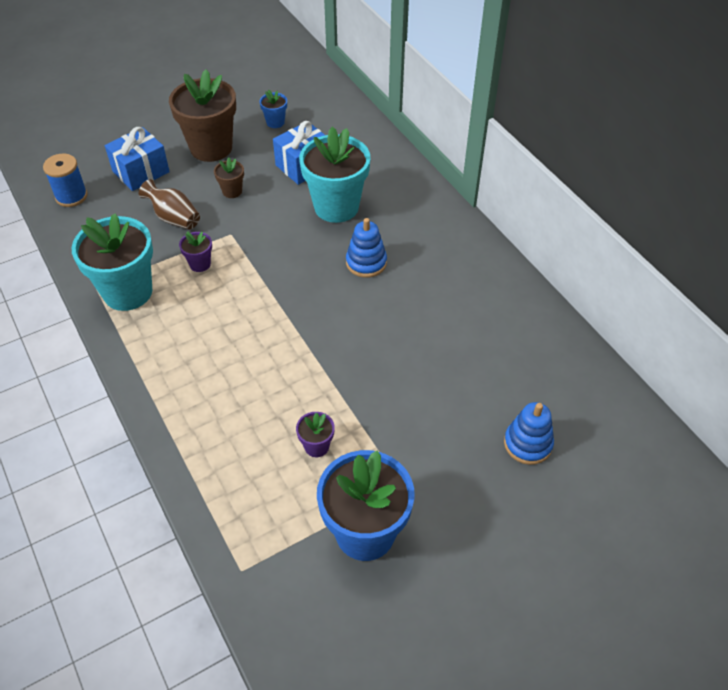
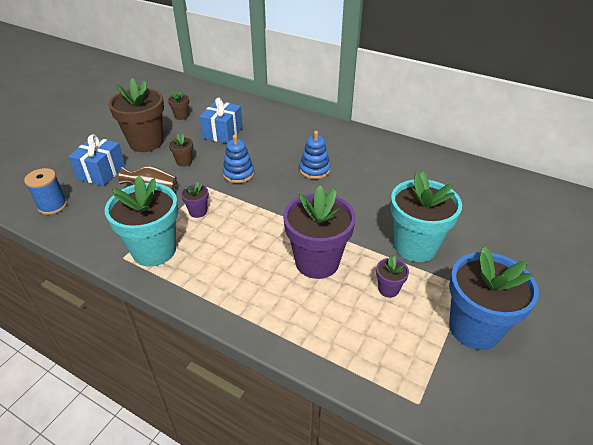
camera: 30 degrees left, 10 degrees down
blue flower pot [259,90,287,128] -> brown flower pot [168,90,189,120]
turquoise flower pot [299,127,371,223] -> turquoise flower pot moved to [390,171,462,262]
blue stacking toy [504,402,554,465] -> blue stacking toy moved to [223,135,254,183]
none -> purple flower pot [283,186,356,279]

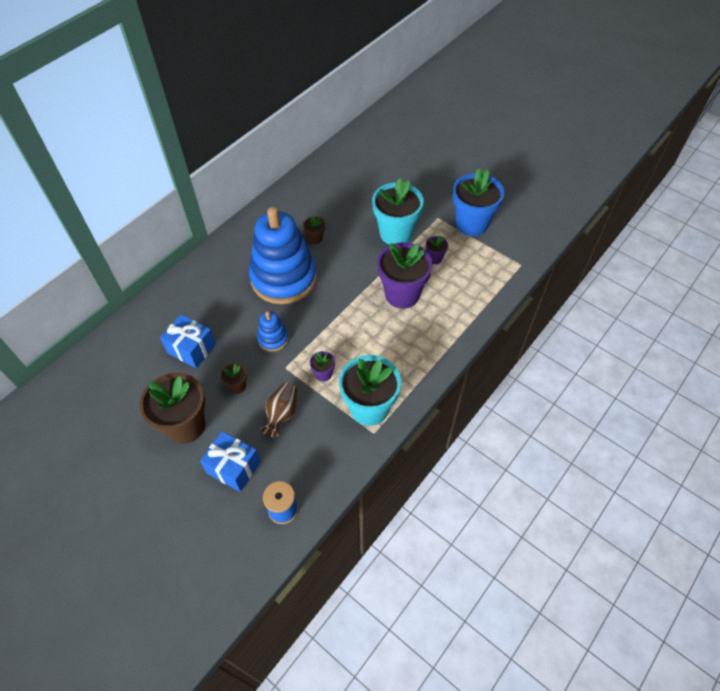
camera: 80 degrees left, 15 degrees up
brown flower pot [168,90,189,120] -> brown flower pot moved to [303,215,325,244]
blue stacking toy [300,131,330,179] -> blue stacking toy [249,207,317,304], size x2.26

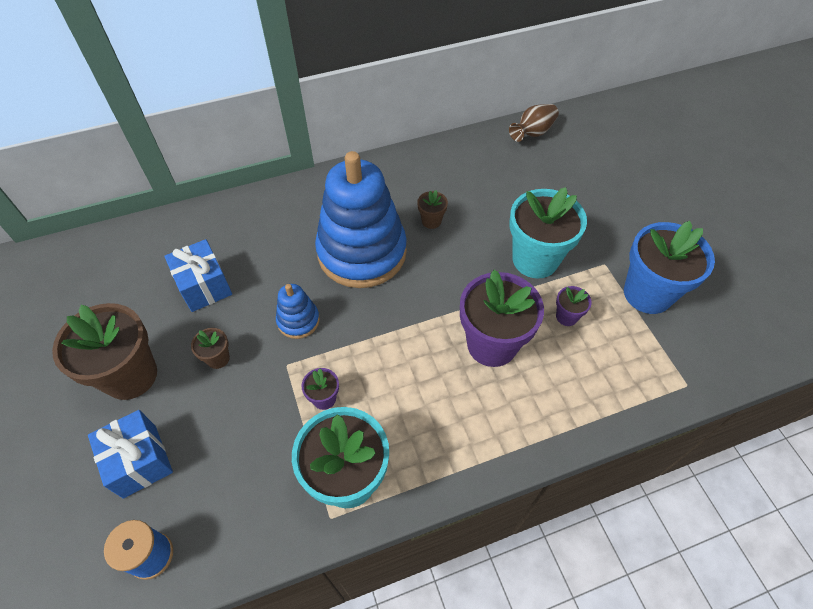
camera: 30 degrees right, 0 degrees up
brown vase [261,382,297,437] -> brown vase moved to [509,104,559,142]

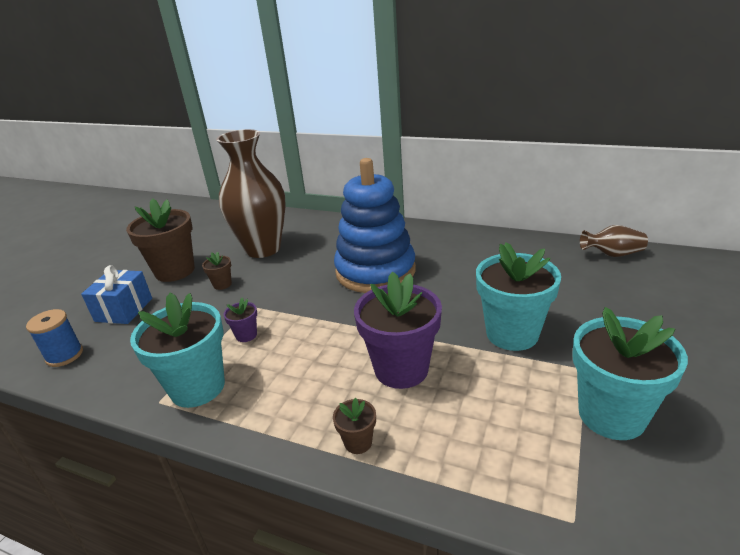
camera: 45 degrees right, 25 degrees down
blue gift [164,239,232,312] -> brown vase [216,129,286,258]
blue stacking toy [276,284,320,339] -> none
brown flower pot [417,190,448,229] -> brown flower pot moved to [333,398,376,454]
purple flower pot [556,286,592,326] -> none
blue flower pot [624,221,715,314] -> turquoise flower pot [572,307,688,440]

